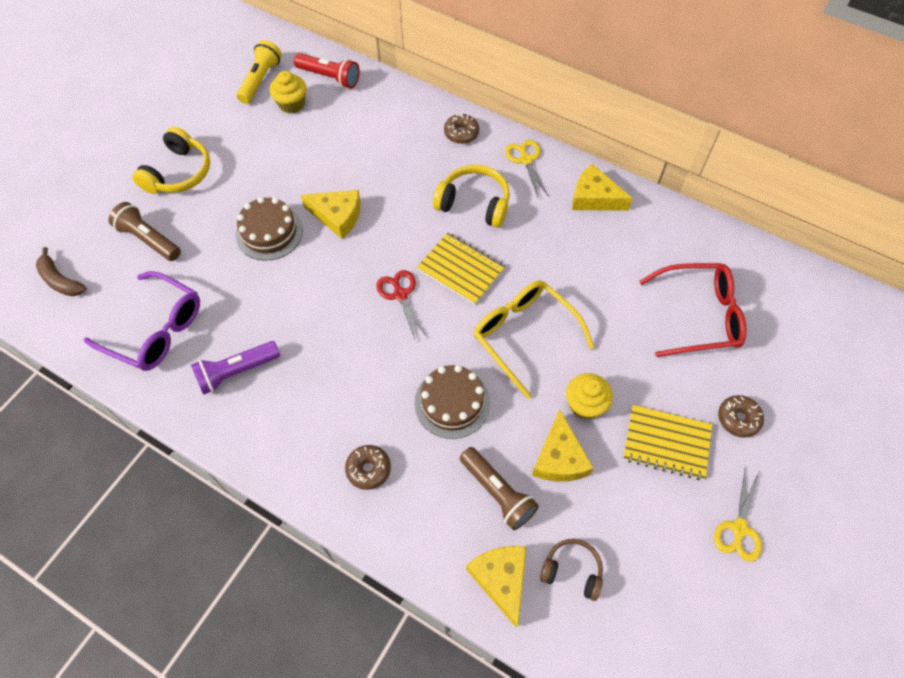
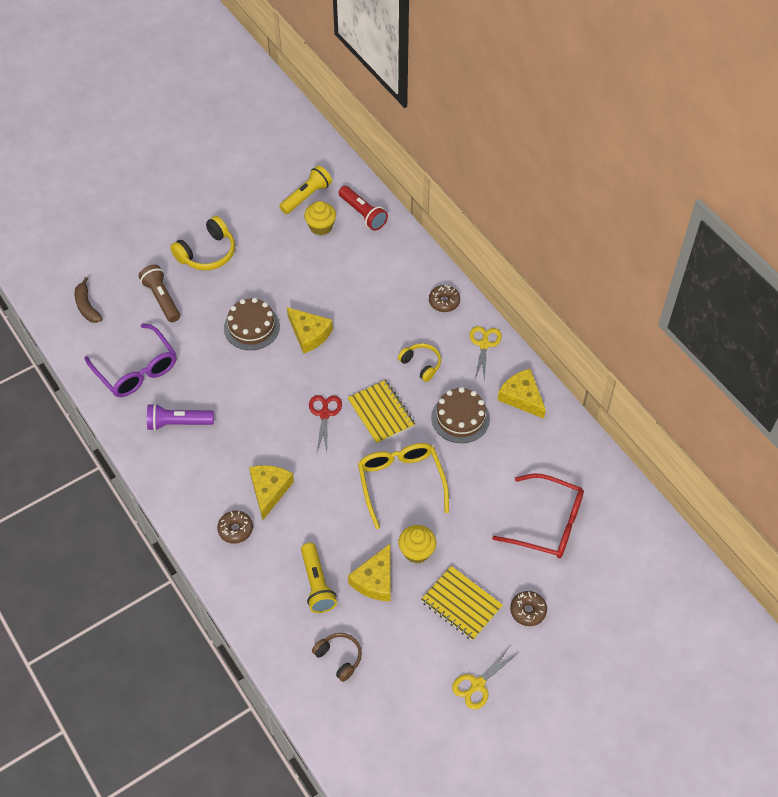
camera: 25 degrees right, 5 degrees down
brown cake [415,365,490,439] -> brown cake moved to [431,387,490,443]
yellow headphones [433,165,510,228] -> yellow headphones [398,343,441,382], size x0.64
brown flashlight [460,447,539,530] -> yellow flashlight [301,543,337,613]
yellow cheese [466,546,526,628] -> yellow cheese moved to [249,465,294,520]

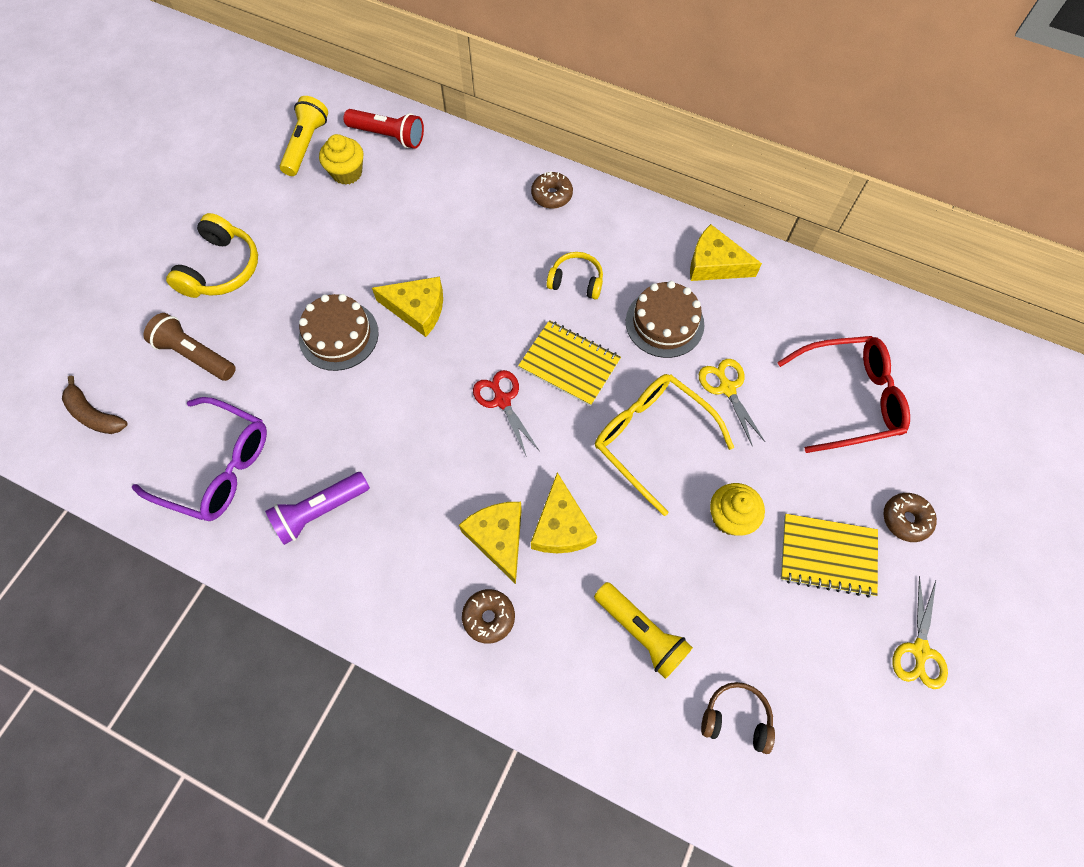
camera: 30 degrees left, 10 degrees up
yellow cheese [348,544,390,601] -> yellow cheese moved to [531,472,598,553]
yellow scissors [470,326,502,382] -> yellow scissors moved to [699,359,765,447]

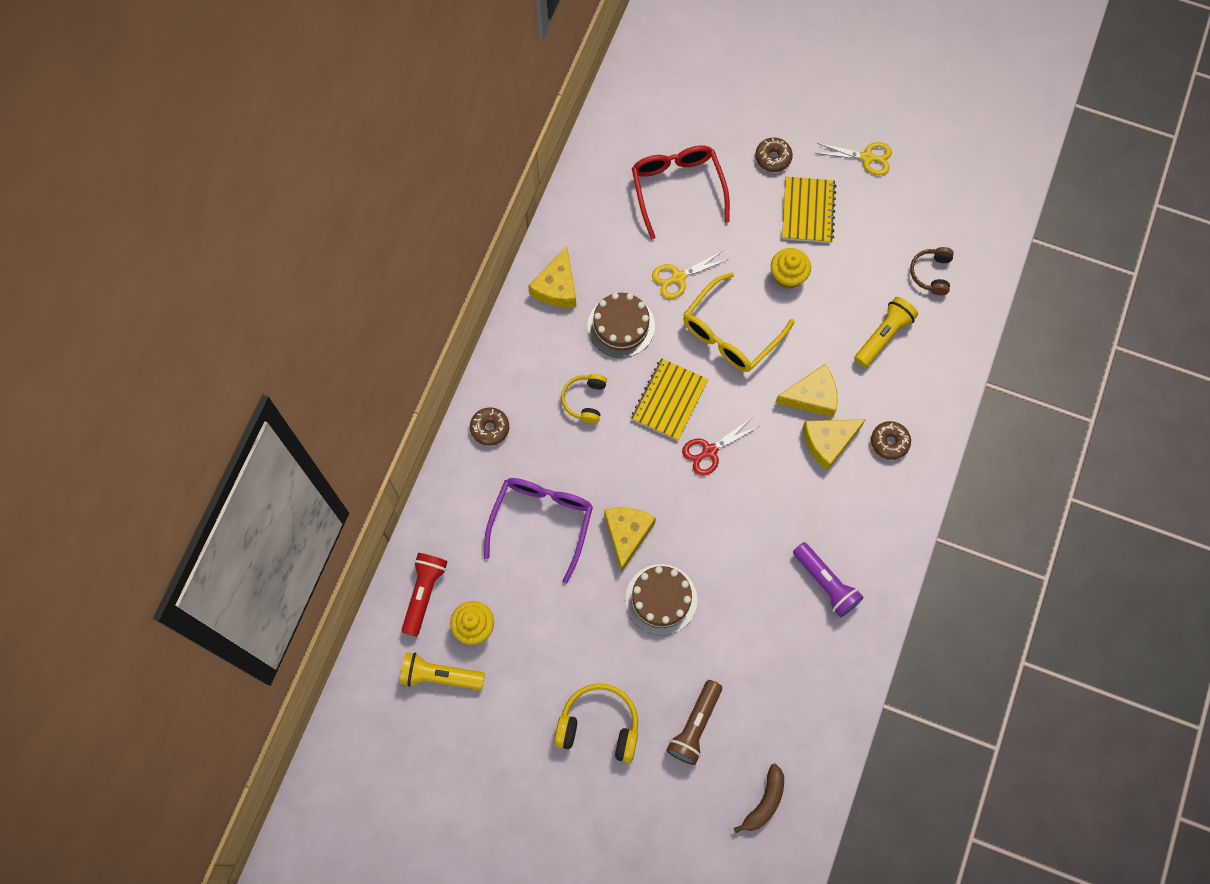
camera: 95 degrees left, 5 degrees up
purple glasses [132,397,267,521] -> purple glasses moved to [484,478,593,584]

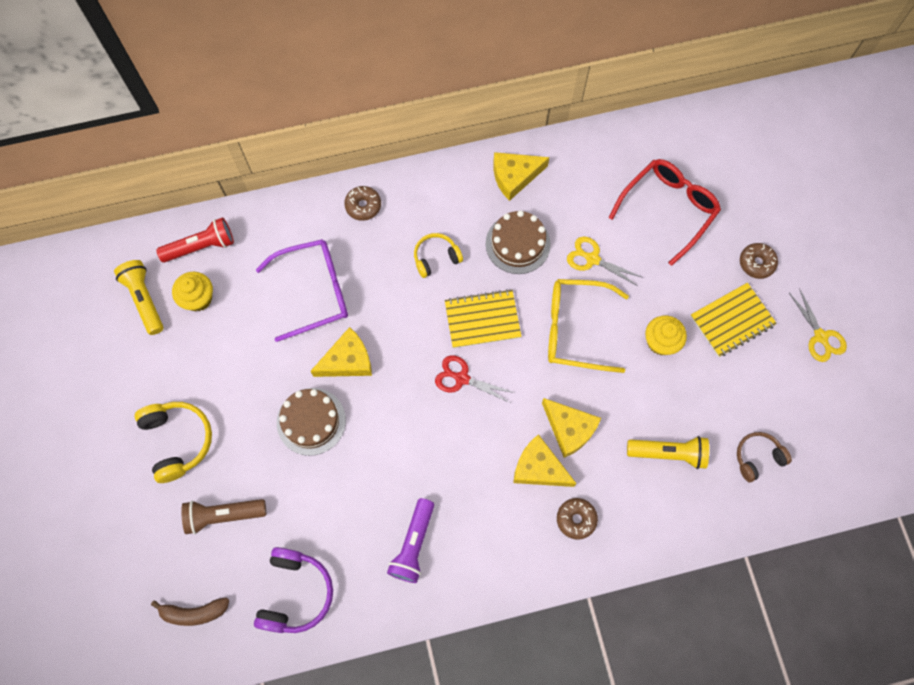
camera: 55 degrees right, 0 degrees up
none -> purple headphones [254,547,333,633]

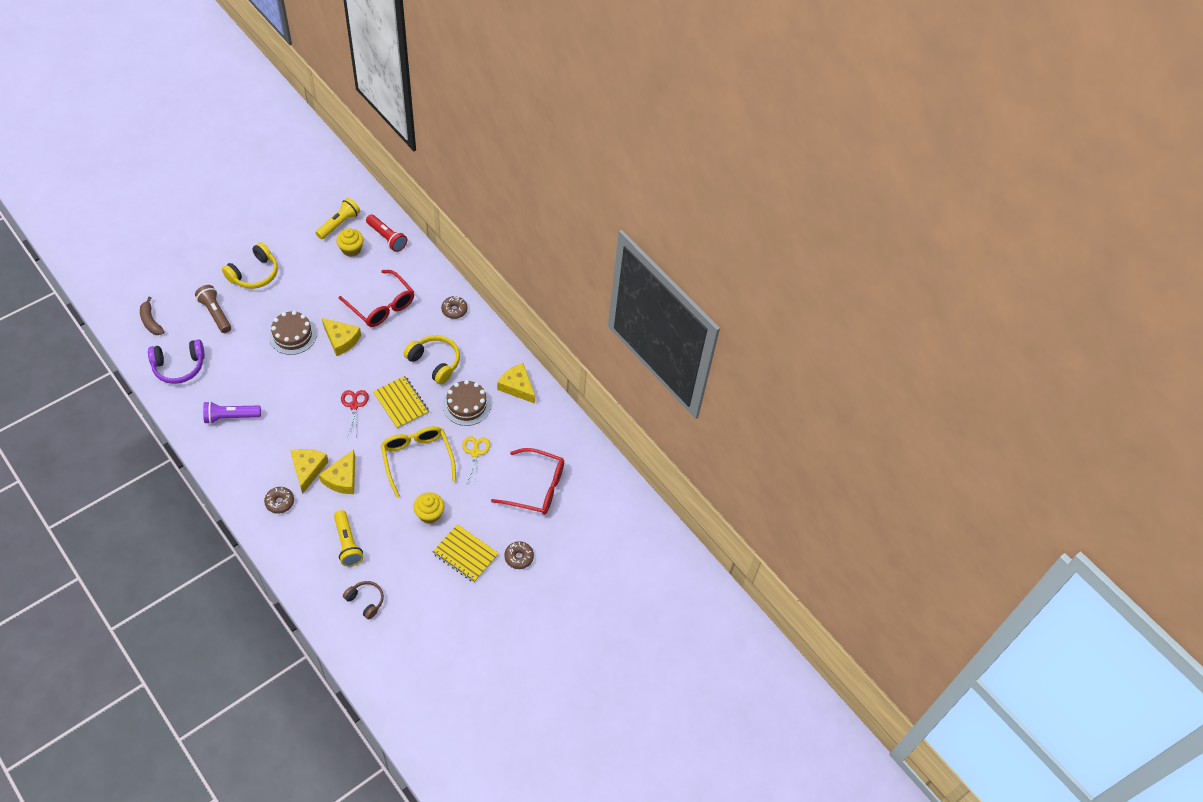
camera: 60 degrees right, 15 degrees down
purple glasses [256,239,348,342] -> red glasses [339,270,414,327]
yellow headphones [414,233,463,278] -> yellow headphones [404,335,460,385], size x1.56
yellow scissors [789,288,847,362] -> none

